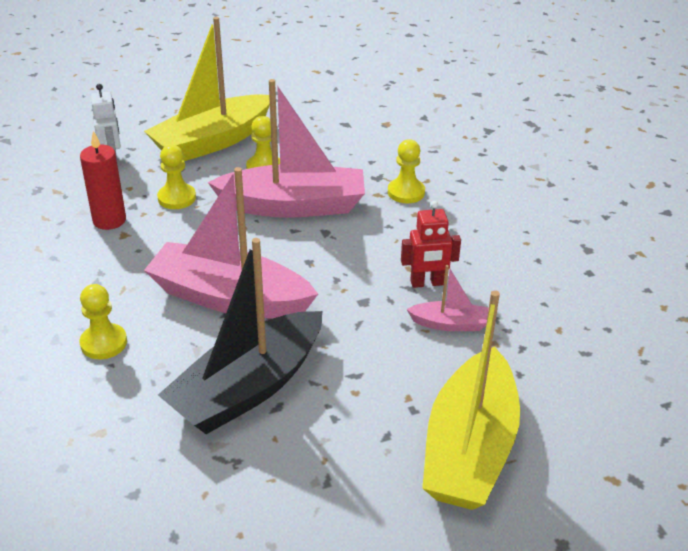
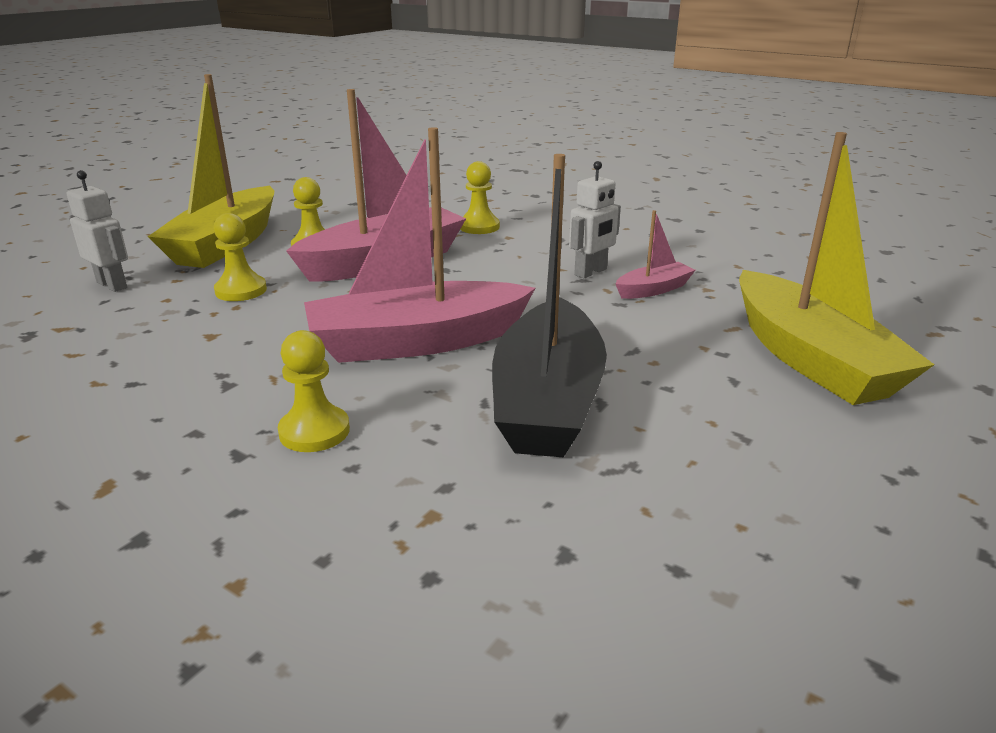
camera: 35 degrees left, 10 degrees down
red candle [80,131,126,230] -> none
red robot [401,201,461,288] -> white robot [569,161,621,279]

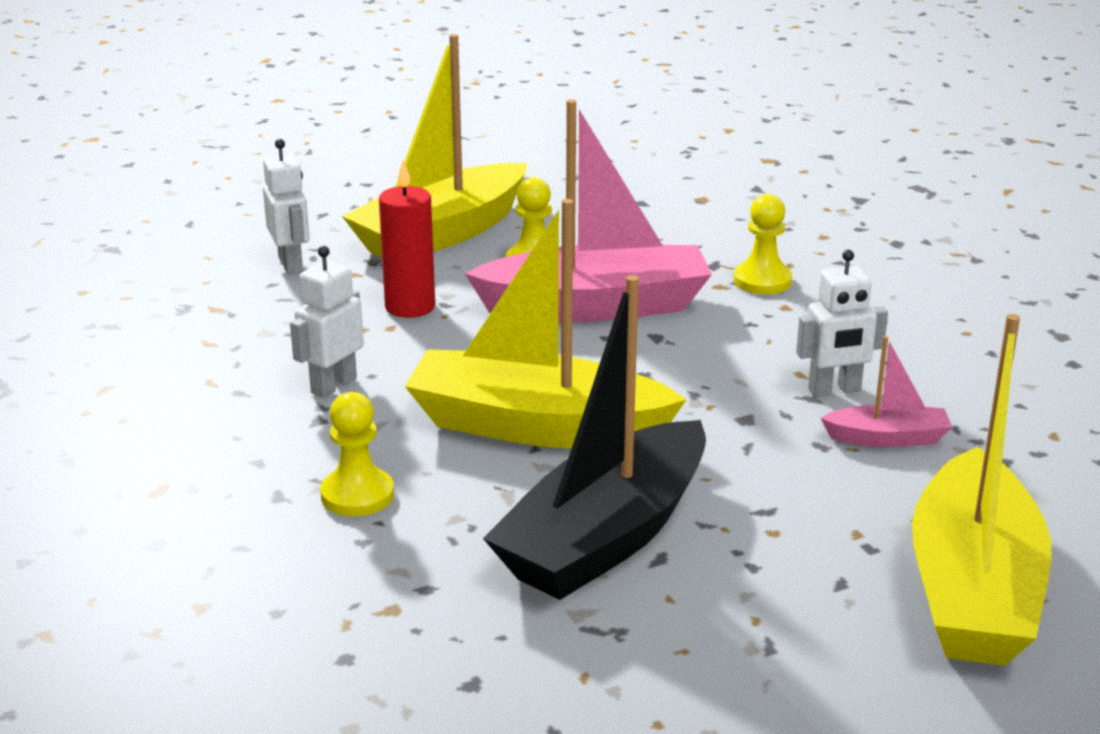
camera: 30 degrees right, 0 degrees up
yellow pawn [214,213,267,301] -> red candle [379,160,435,318]
pink boat [304,127,535,363] -> yellow boat [405,199,687,448]
none -> white robot [290,246,364,398]

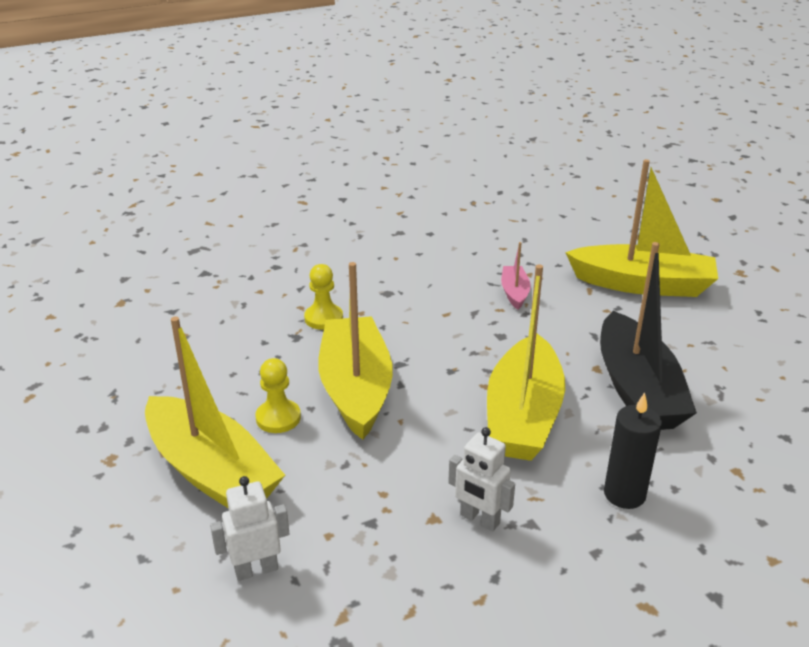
camera: 90 degrees left, 5 degrees up
yellow pawn [320,392,394,516] -> black candle [604,392,662,509]
red candle [379,160,435,318] -> none
pink boat [465,99,712,322] -> yellow boat [318,262,393,440]
black boat [483,275,706,600] -> black boat turned 45 degrees clockwise [600,242,697,430]
white robot [796,250,888,397] -> none

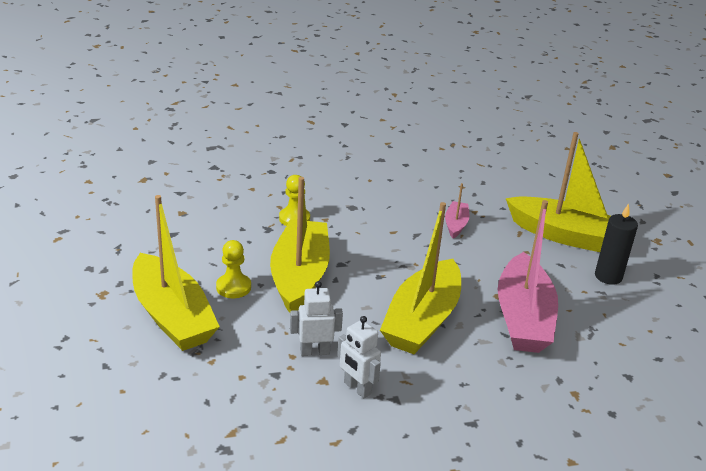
camera: 10 degrees right, 0 degrees up
white robot [210,476,289,581] -> white robot moved to [290,281,343,356]
black boat [600,242,697,430] -> pink boat [498,200,558,353]
black candle [604,392,662,509] -> black candle moved to [595,204,638,285]

